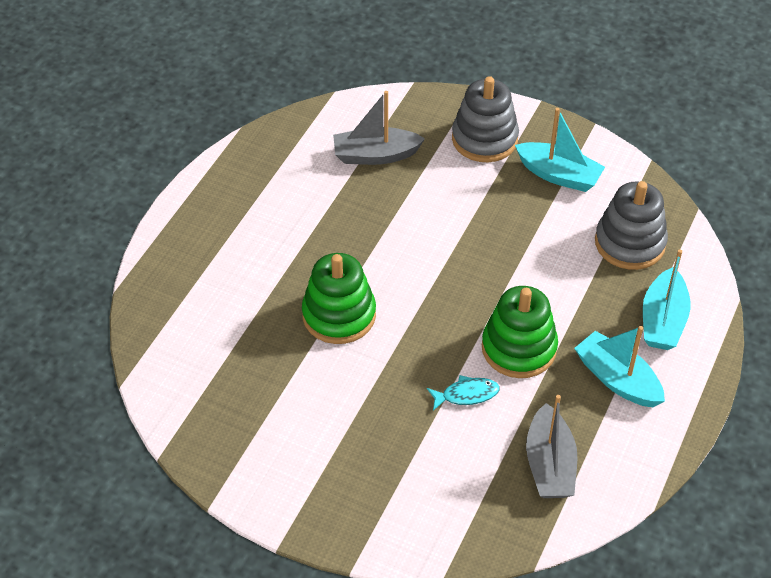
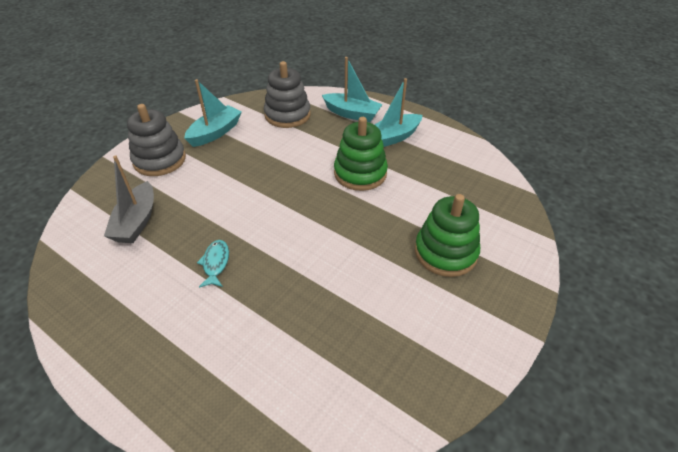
camera: 80 degrees left, 5 degrees down
green stacking toy [302,253,376,344] -> green stacking toy moved to [415,194,480,277]
turquoise fish [427,375,500,411] -> turquoise fish moved to [197,240,229,288]
grey boat [526,395,577,498] -> none

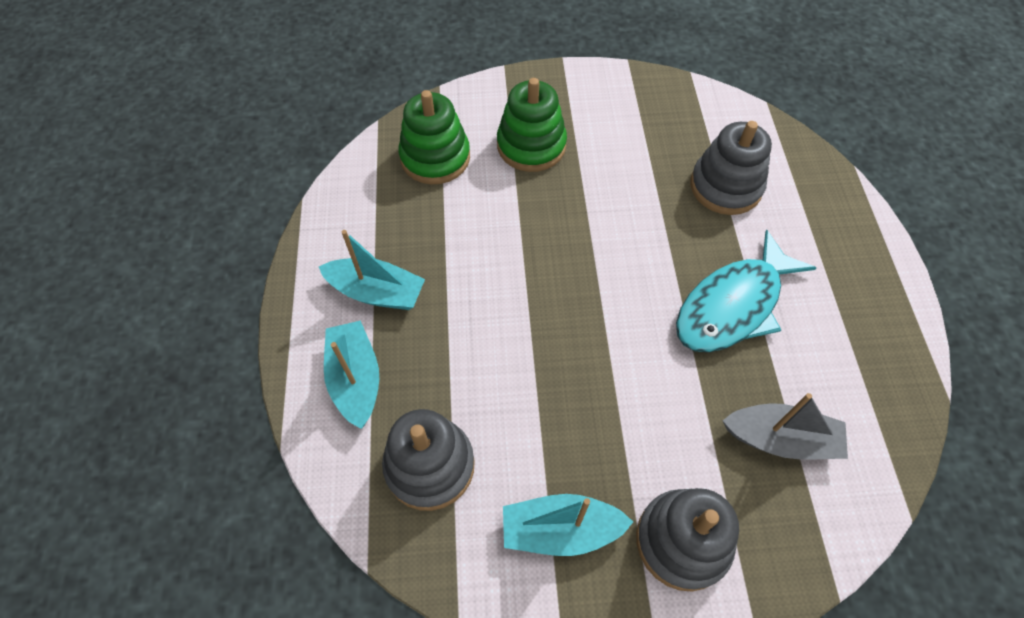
camera: 130 degrees left, 15 degrees up
grey boat [104,155,154,243] -> grey boat turned 45 degrees clockwise [722,393,848,459]
turquoise fish [197,240,229,288] -> turquoise fish [676,230,816,352], size x2.27
green stacking toy [334,117,388,191] -> green stacking toy moved to [399,90,470,184]
none -> grey stacking toy [690,121,772,215]

